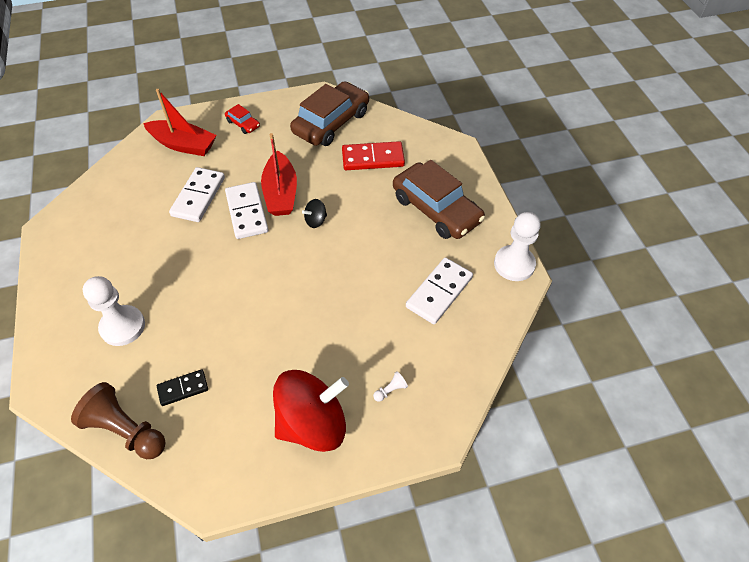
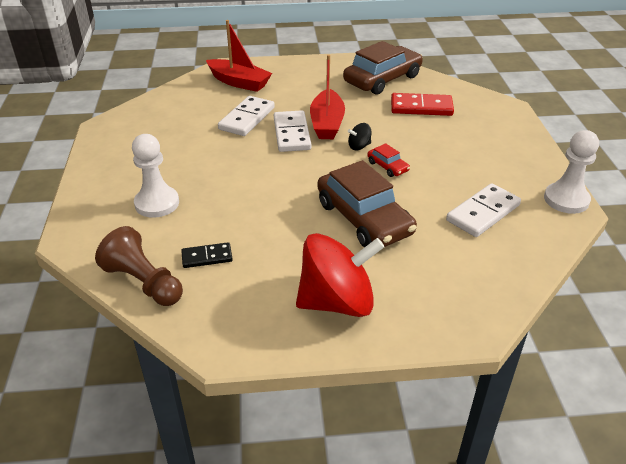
camera: 10 degrees right, 15 degrees down
red car [225,104,260,134] -> red car moved to [367,143,410,177]
white pawn [373,371,408,402] -> none
brown car [393,160,485,239] -> brown car moved to [317,160,417,248]

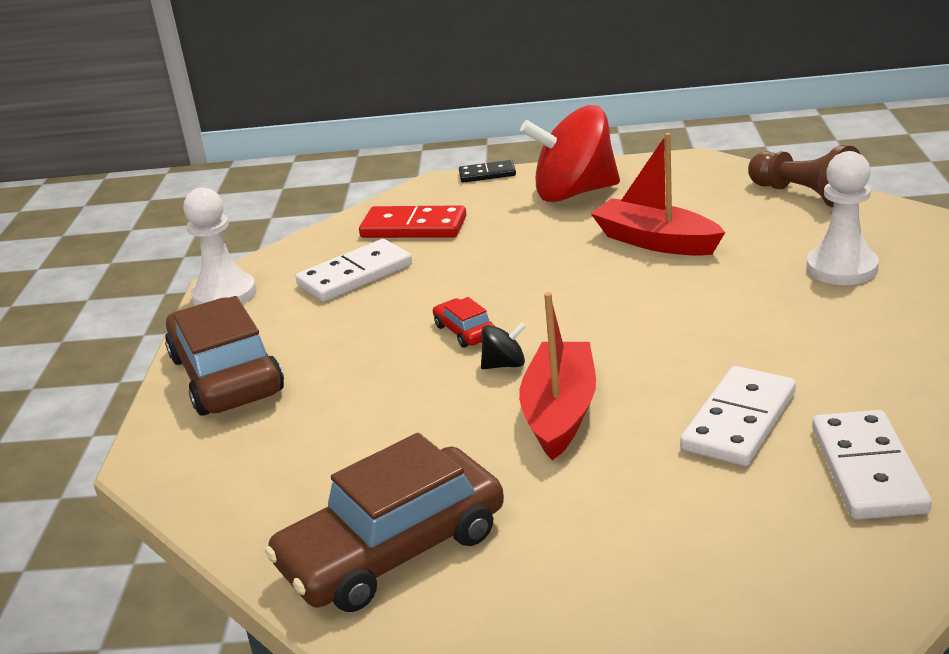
camera: 170 degrees left, 10 degrees down
black domino [181,242,233,268] -> black domino moved to [459,160,516,183]
red boat [206,20,272,92] -> red boat moved to [591,133,725,256]
white domino [274,110,311,152] -> white domino moved to [812,410,932,520]
brown car [317,160,417,248] -> brown car moved to [165,296,284,416]
red domino [391,93,454,116] -> red domino moved to [359,205,466,238]

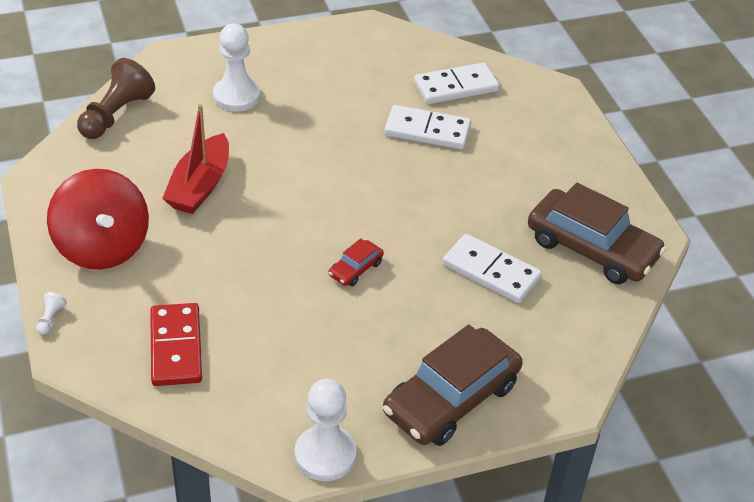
camera: 115 degrees left, 15 degrees up
white domino [295,239,412,302] -> white domino moved to [443,234,542,303]
black domino [459,160,516,183] -> white pawn [36,292,67,335]
black spinning top [481,322,526,369] -> none
red boat [519,292,596,460] -> none

